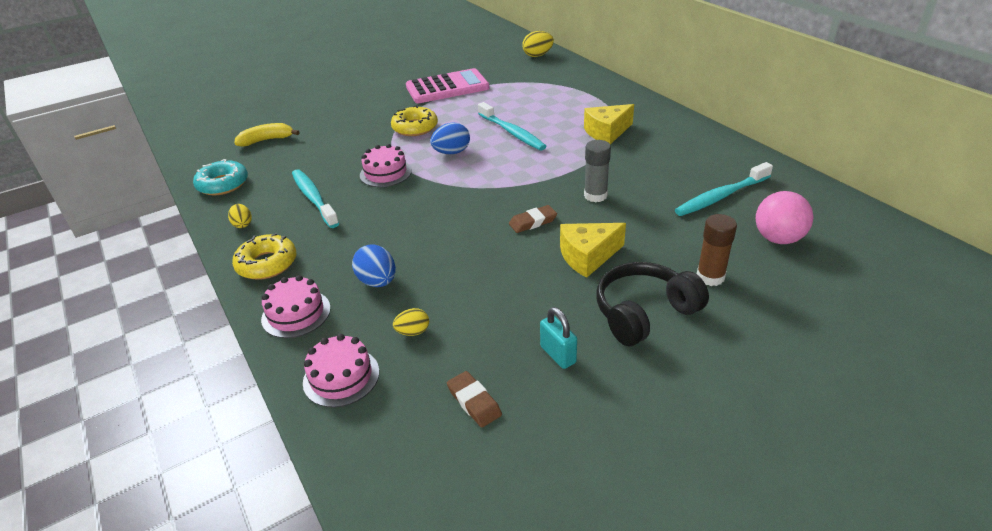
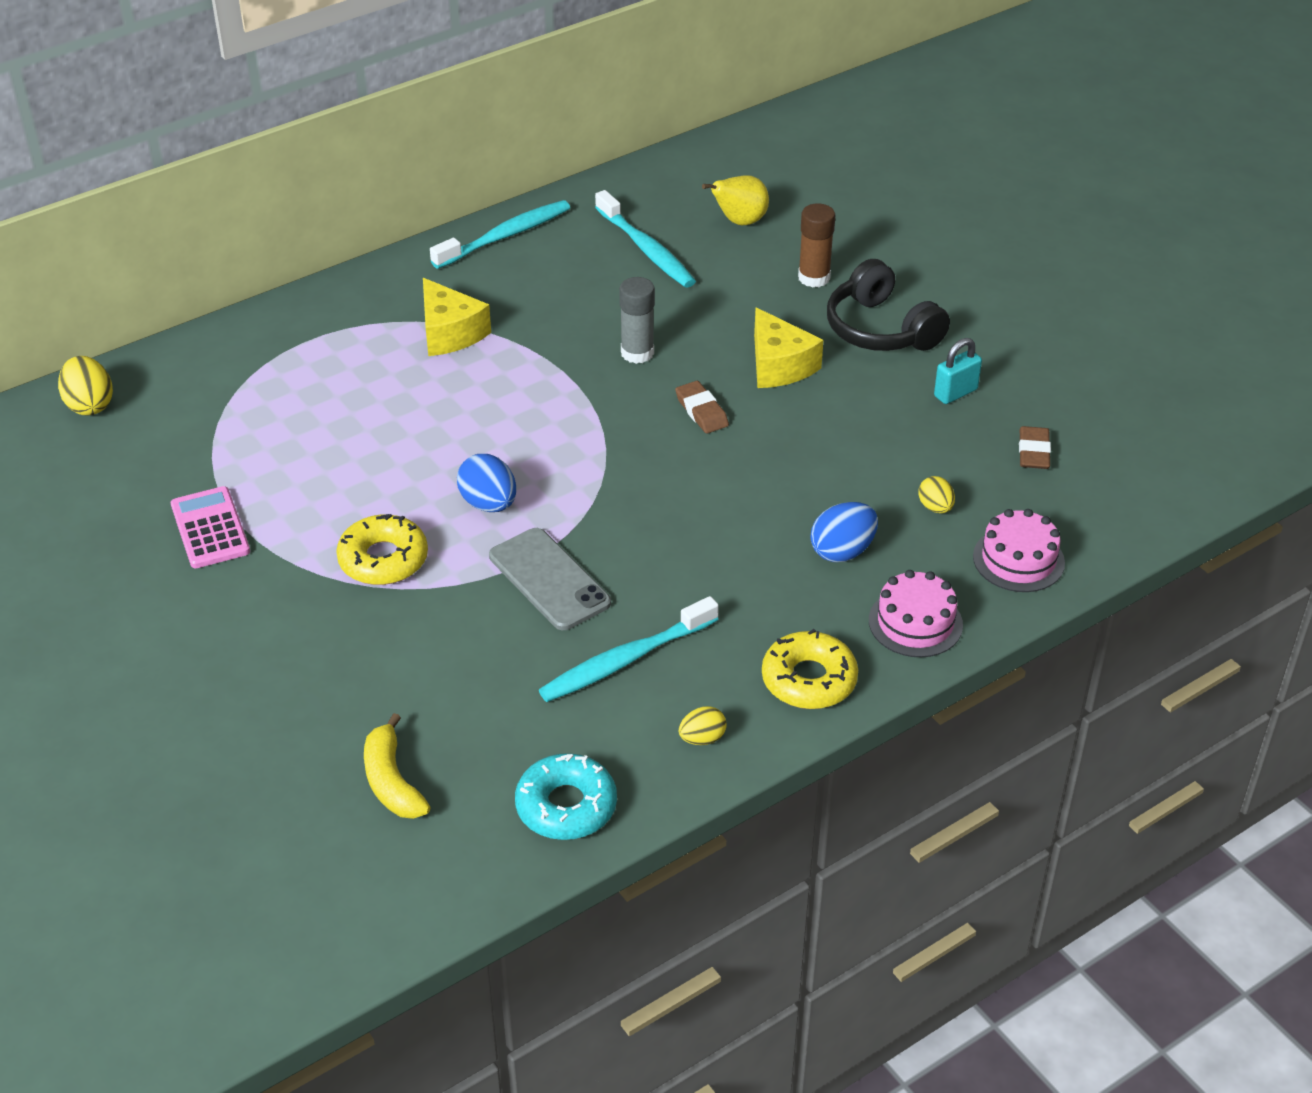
camera: 95 degrees left, 5 degrees up
pink cake [360,144,412,187] -> grey phone [489,528,611,630]
pink calculator [406,68,489,103] -> pink calculator [171,486,250,568], size x0.63
brown eraser [447,371,502,428] -> brown eraser turned 45 degrees counterclockwise [1019,426,1051,469]
turquoise toothbrush [478,102,547,151] -> turquoise toothbrush moved to [430,200,570,269]
pink ball [756,191,814,244] -> yellow pear [702,175,769,225]

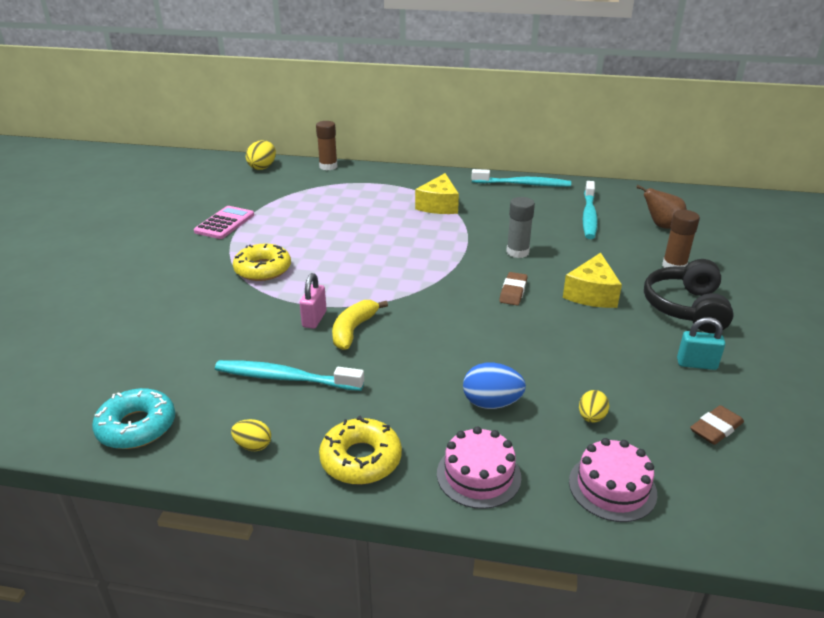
camera: 45 degrees right, 10 degrees down
yellow banana [364,713,431,819] -> yellow banana moved to [332,300,388,350]
blue egg [457,454,516,512] -> none
grey phone [489,528,611,630] -> pink padlock [299,273,327,329]
yellow pear [702,175,769,225] -> brown pear [636,185,687,229]
none -> brown glue stick [316,121,337,170]

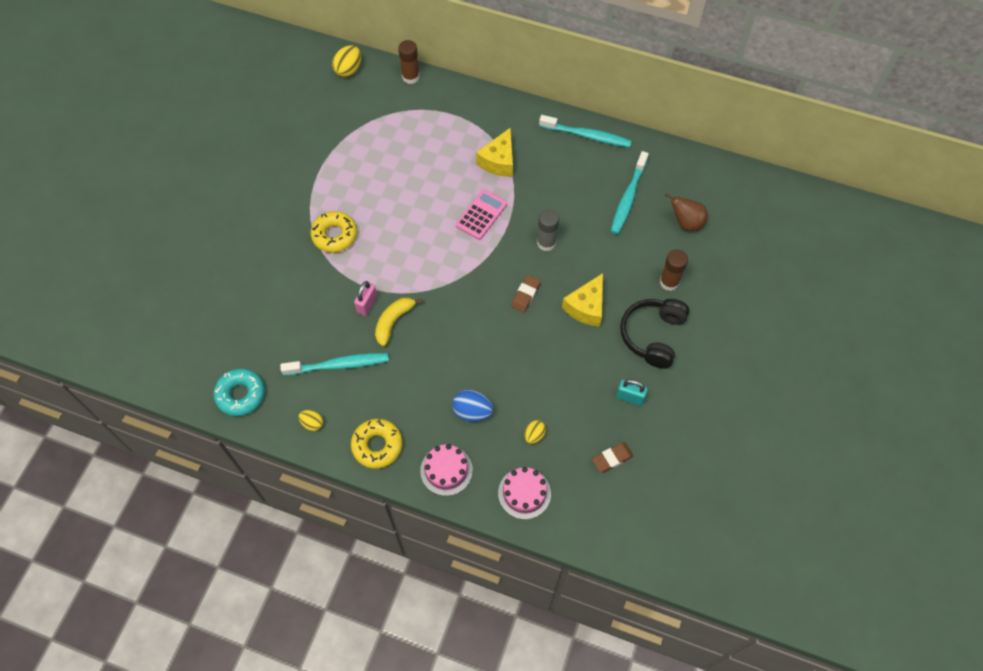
camera: 10 degrees right, 30 degrees up
pink calculator [194,206,254,239] -> pink calculator moved to [456,189,507,240]
turquoise toothbrush [215,360,364,391] -> turquoise toothbrush turned 150 degrees clockwise [280,353,389,376]

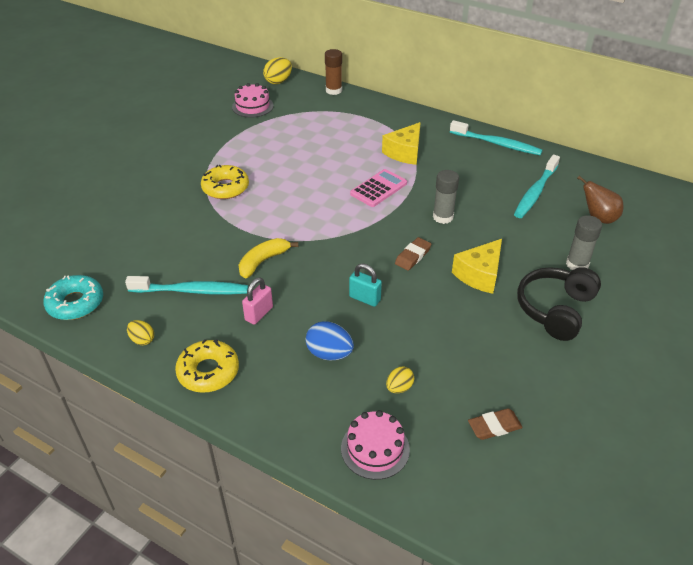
camera: 10 degrees right, 20 degrees down
pink padlock [354,281,377,316] -> pink padlock moved to [242,277,273,325]
pink cake [420,444,473,496] -> pink cake moved to [232,83,274,118]
turquoise padlock [616,379,648,406] -> turquoise padlock moved to [349,264,382,307]
brown glue stick [660,249,688,291] -> grey glue stick [566,215,602,270]

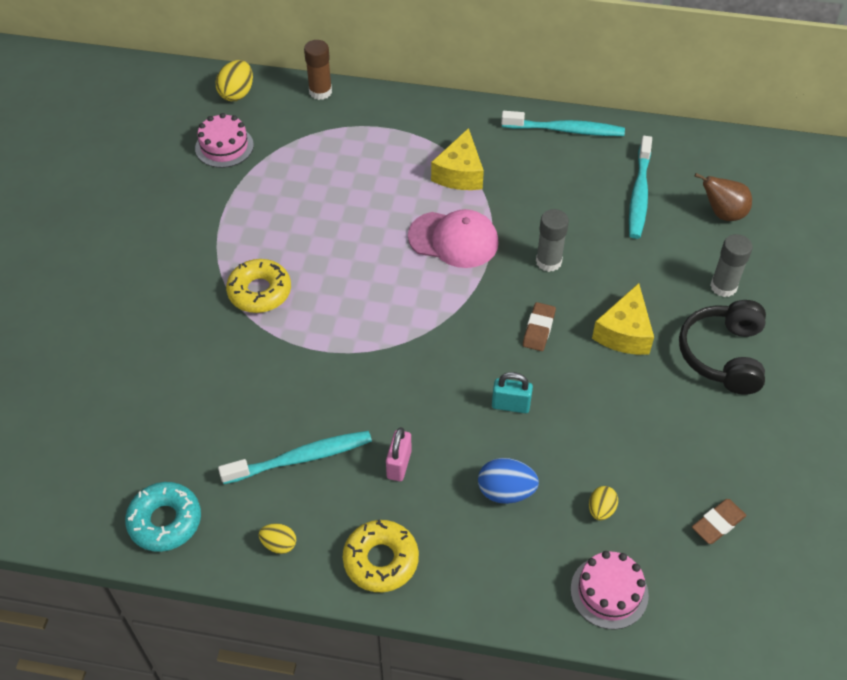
camera: 20 degrees left, 10 degrees up
yellow banana [239,238,298,279] -> none
pink calculator [350,169,407,207] -> pink cap [408,209,499,268]

